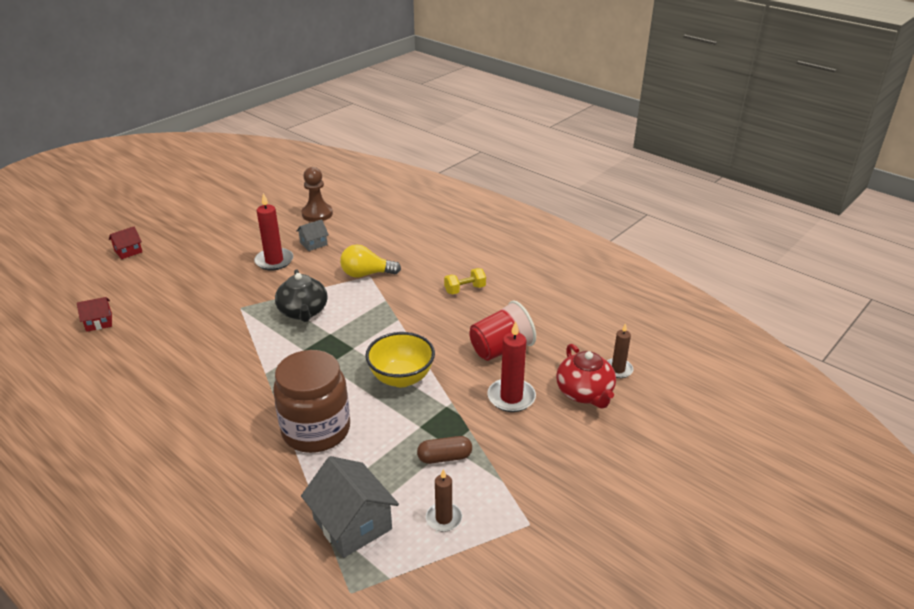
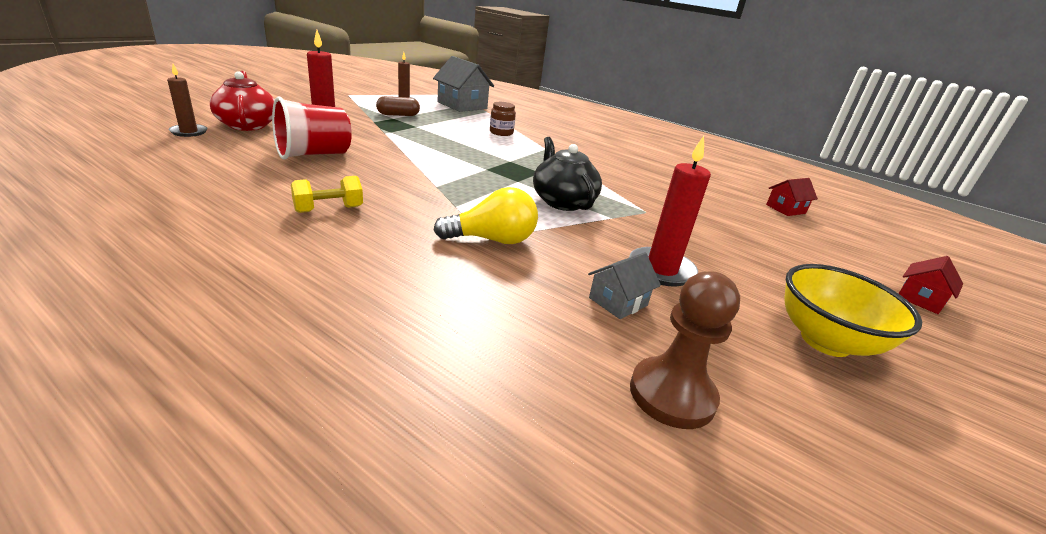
camera: 170 degrees right, 5 degrees down
brown jar [273,350,350,453] -> brown jar [490,102,516,136], size x0.44
yellow bowl [365,332,435,387] -> yellow bowl moved to [784,264,922,357]

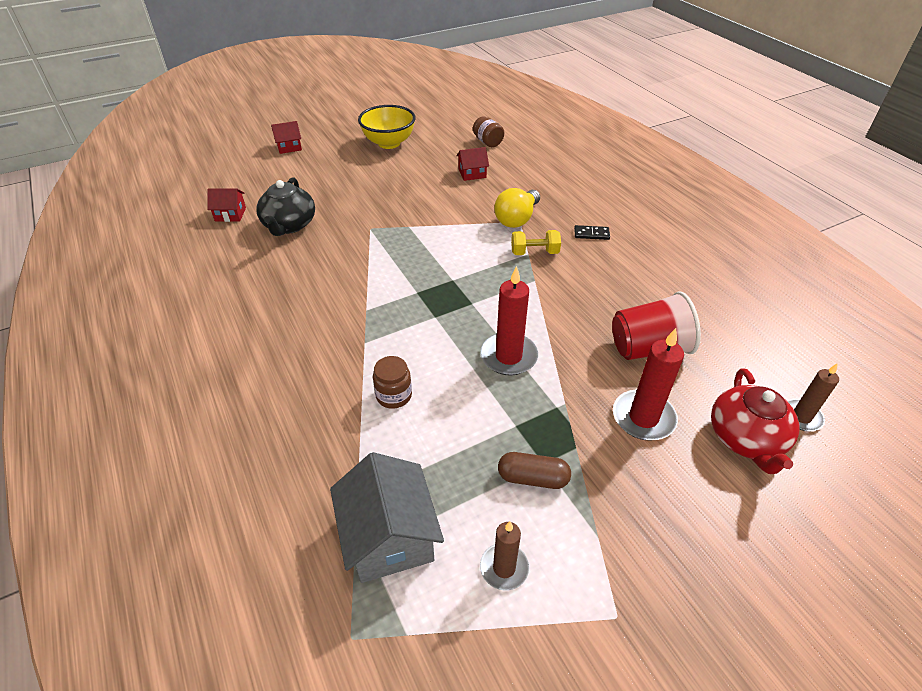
camera: 150 degrees left, 15 degrees up
yellow dumbbell [291,176,363,213] -> yellow dumbbell moved to [511,230,561,255]
yellow light bulb [434,187,538,244] -> yellow light bulb turned 75 degrees counterclockwise [494,188,540,228]
black teapot [533,137,602,211] -> black teapot moved to [256,177,315,236]
grey house [588,252,661,319] -> red house [456,147,489,181]
red candle [629,136,711,286] -> red candle moved to [480,266,538,376]
brown pawn [630,271,740,429] -> brown jar [473,116,504,147]
none -> black domino [574,225,610,240]

